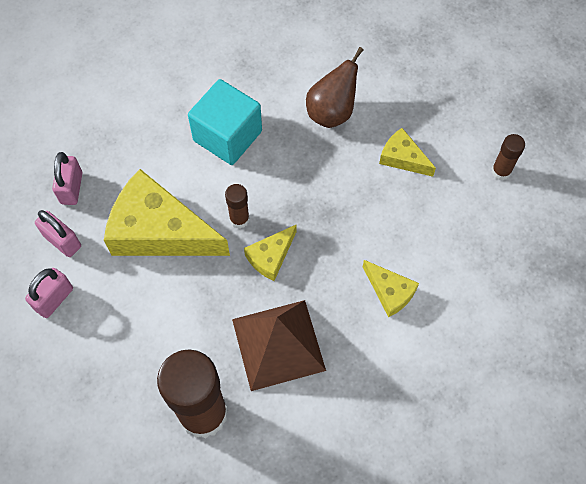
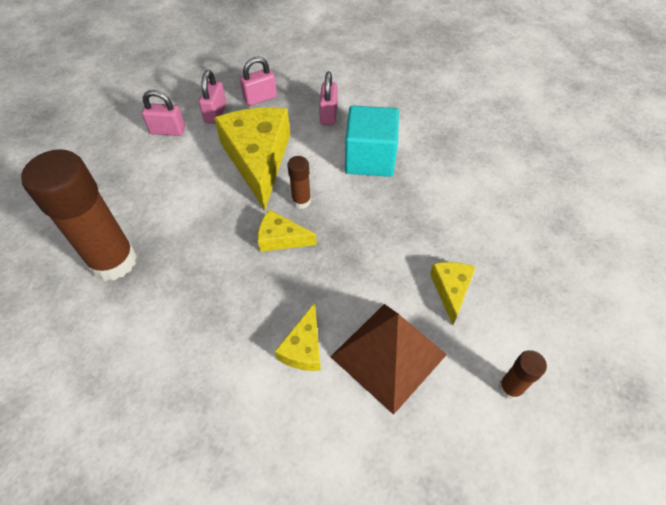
camera: 60 degrees right, 10 degrees down
brown pyramid [232,300,326,391] -> brown pyramid moved to [331,304,447,415]
brown pear [306,47,364,128] -> none
none -> pink padlock [319,72,337,126]

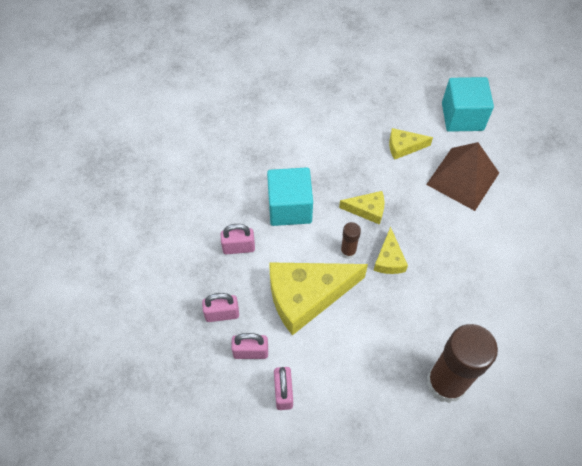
camera: 100 degrees left, 5 degrees up
pink padlock [240,57,277,106] -> pink padlock turned 60 degrees counterclockwise [202,293,239,322]
yellow cheese [275,303,321,371] -> yellow cheese moved to [339,191,384,224]
brown glue stick [498,350,547,400] -> turquoise cube [442,77,494,132]

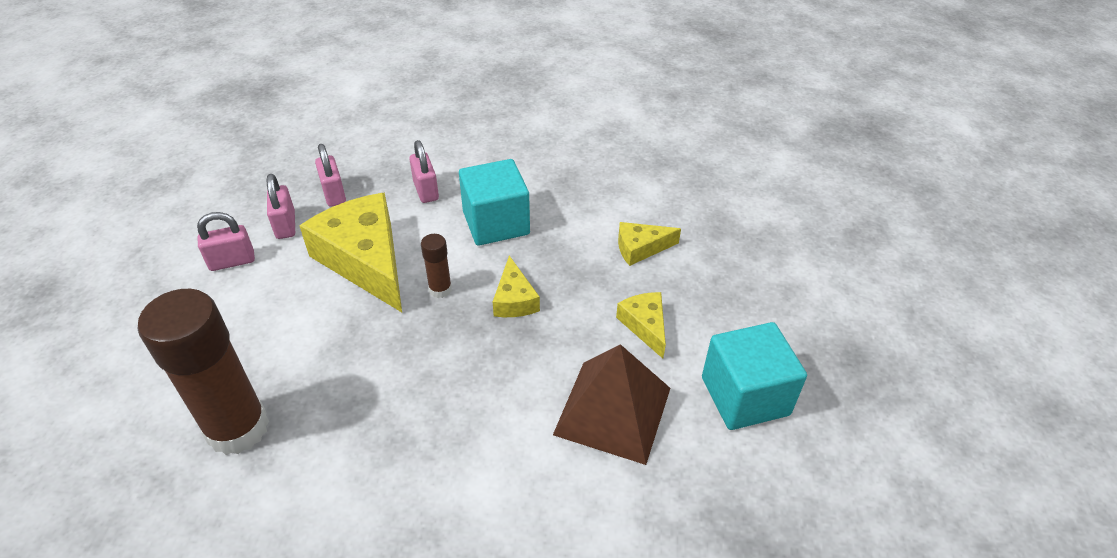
camera: 75 degrees right, 15 degrees down
yellow cheese [373,227,408,274] -> yellow cheese moved to [618,222,681,266]

